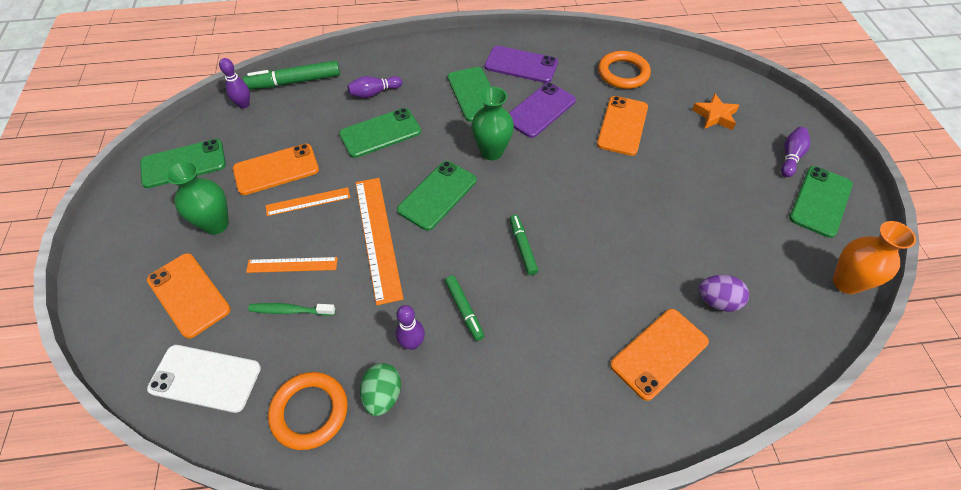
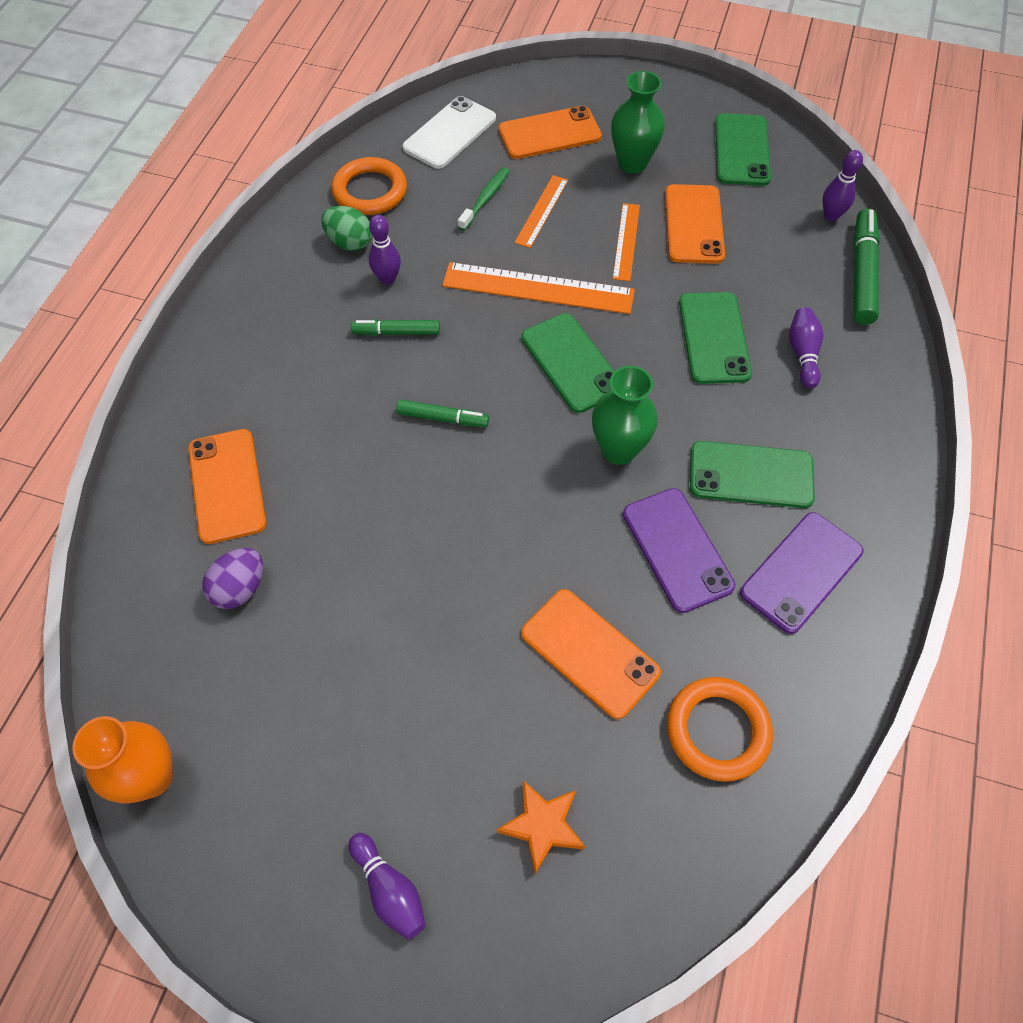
camera: 115 degrees right, 5 degrees up
green phone [789,166,853,238] -> none

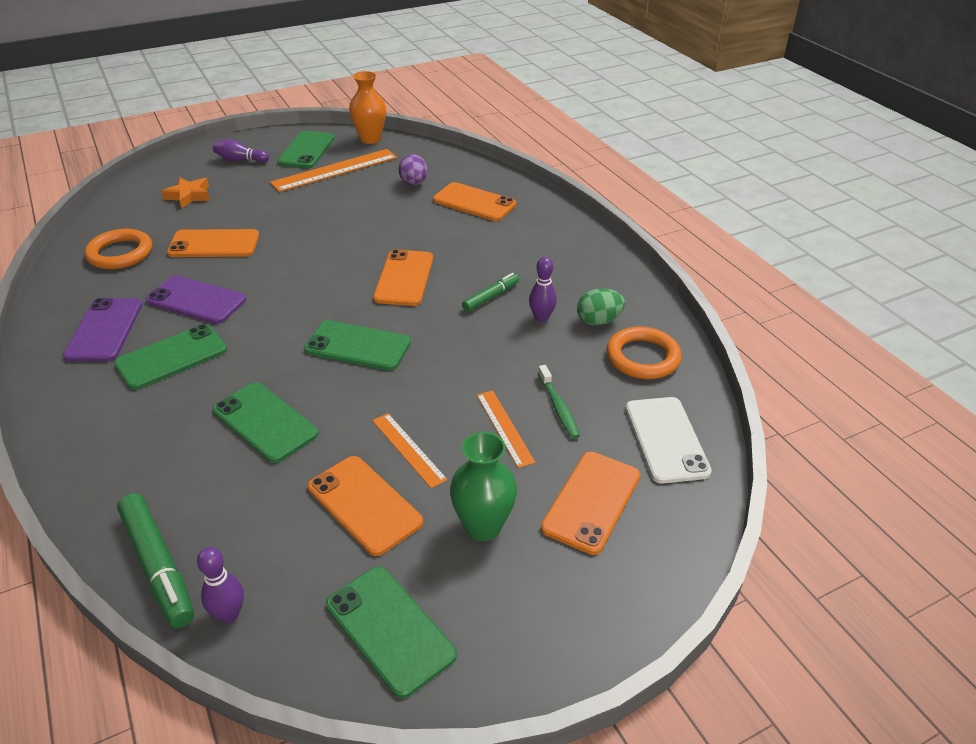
camera: 135 degrees right, 20 degrees down
green marker [396,400,489,427] -> orange phone [373,249,433,306]
orange ruler [442,262,635,314] -> orange ruler moved to [270,149,397,192]
green vase [592,366,658,465] -> none
purple bowling pin [789,307,823,389] -> none
none -> green phone [277,131,335,168]

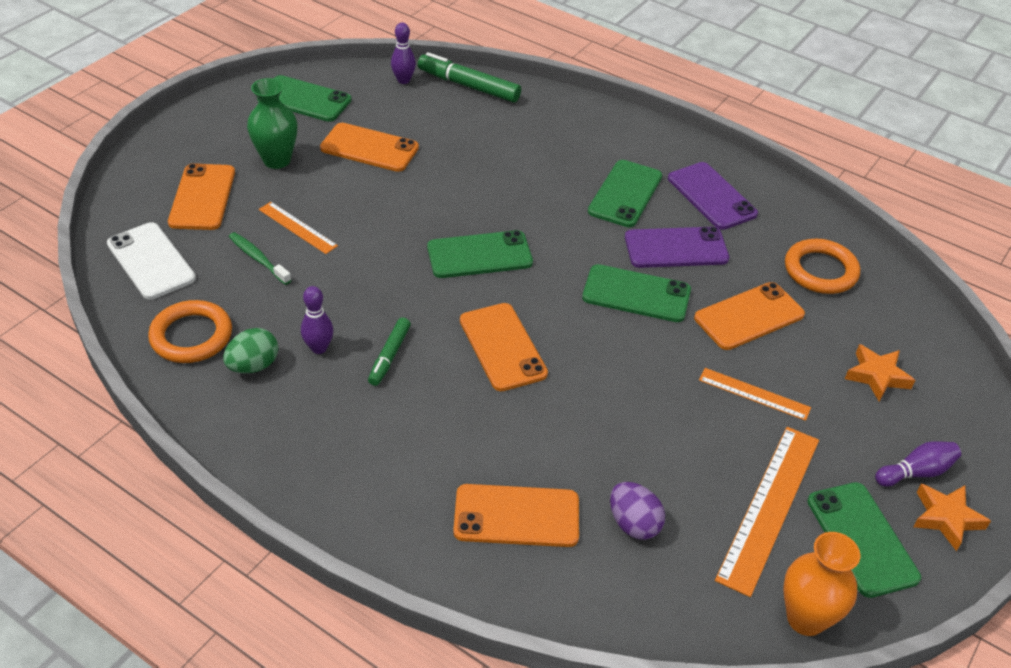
camera: 150 degrees right, 5 degrees up
green phone [213,382,319,463] -> green phone moved to [582,264,691,322]
orange ruler [372,413,448,489] -> orange ruler moved to [699,368,811,421]
none -> orange star [913,484,991,551]

